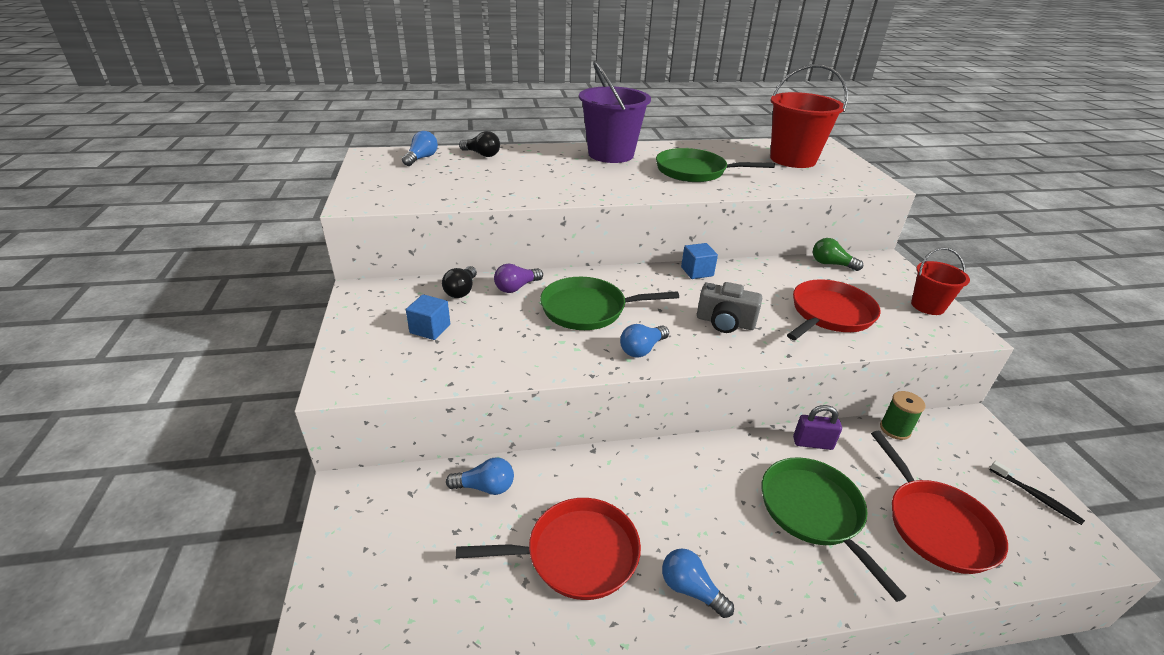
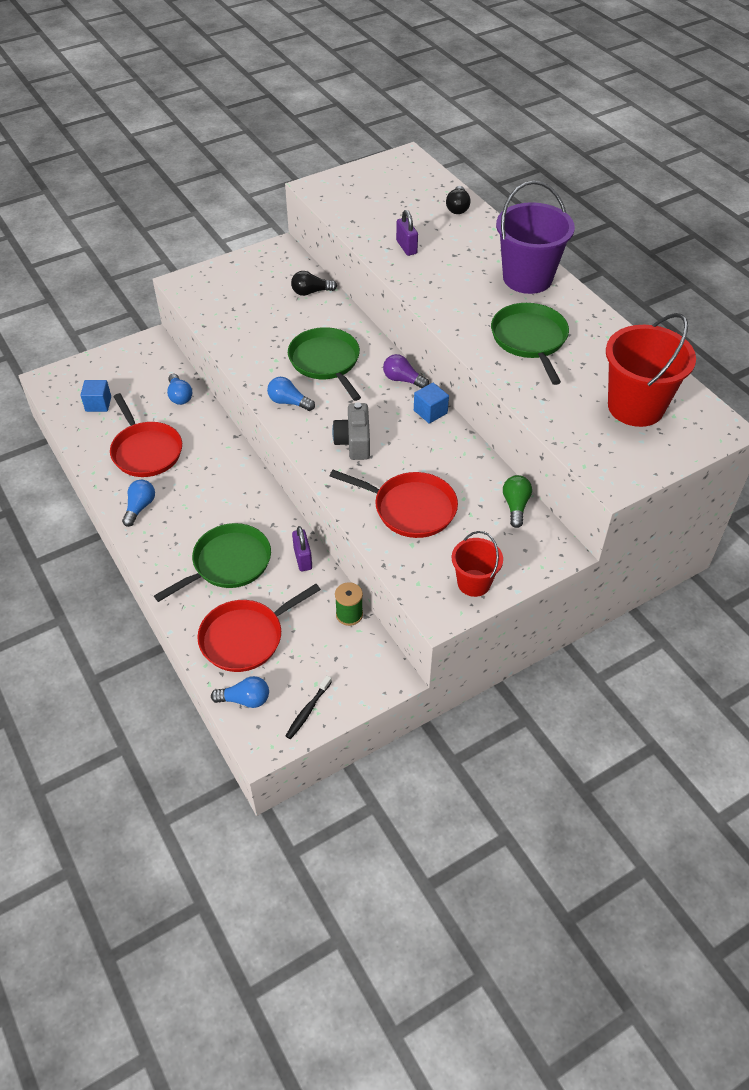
camera: 70 degrees right, 15 degrees up
blue light bulb [402,131,438,166] -> blue light bulb moved to [211,676,269,708]
blue cube [406,294,450,340] -> blue cube moved to [80,380,111,412]
purple light bulb [494,263,543,293] -> purple light bulb moved to [383,354,429,389]
none -> purple padlock [396,210,418,256]

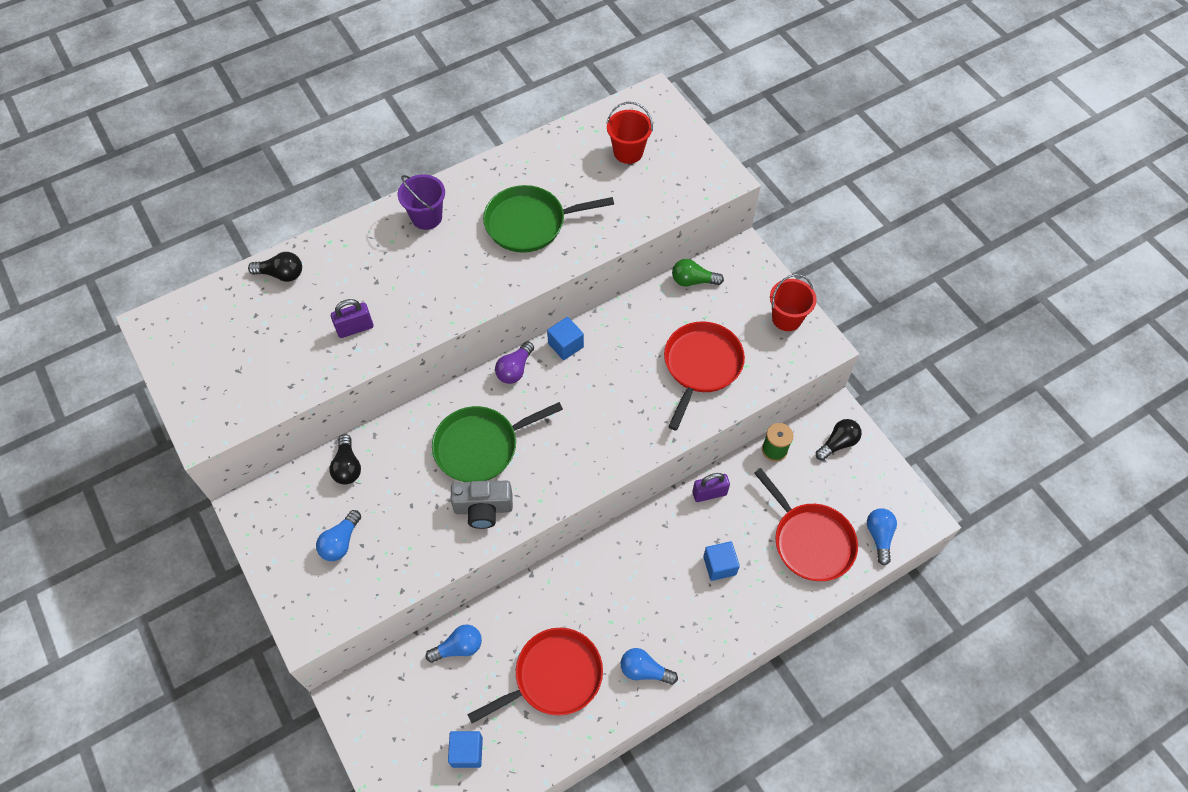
camera: 90 degrees left, 10 degrees up
green pan [154,523,271,602] -> blue cube [703,541,740,581]
blue light bulb [267,377,315,411] -> blue light bulb moved to [316,510,361,561]
black toothbrush [286,675,332,739] -> none
grey camera [332,402,370,460] -> grey camera moved to [451,480,513,529]
purple bucket [496,181,575,294] -> purple bucket [398,174,445,230], size x0.57
red bucket [606,313,696,427] -> red bucket [606,102,653,164], size x0.57
none -> black light bulb [816,419,862,461]

